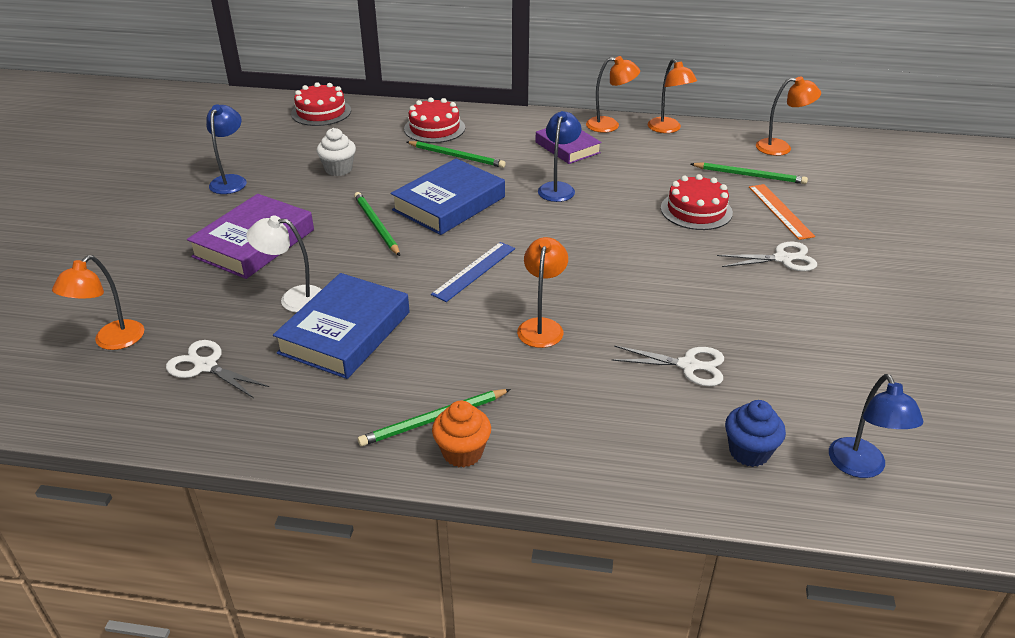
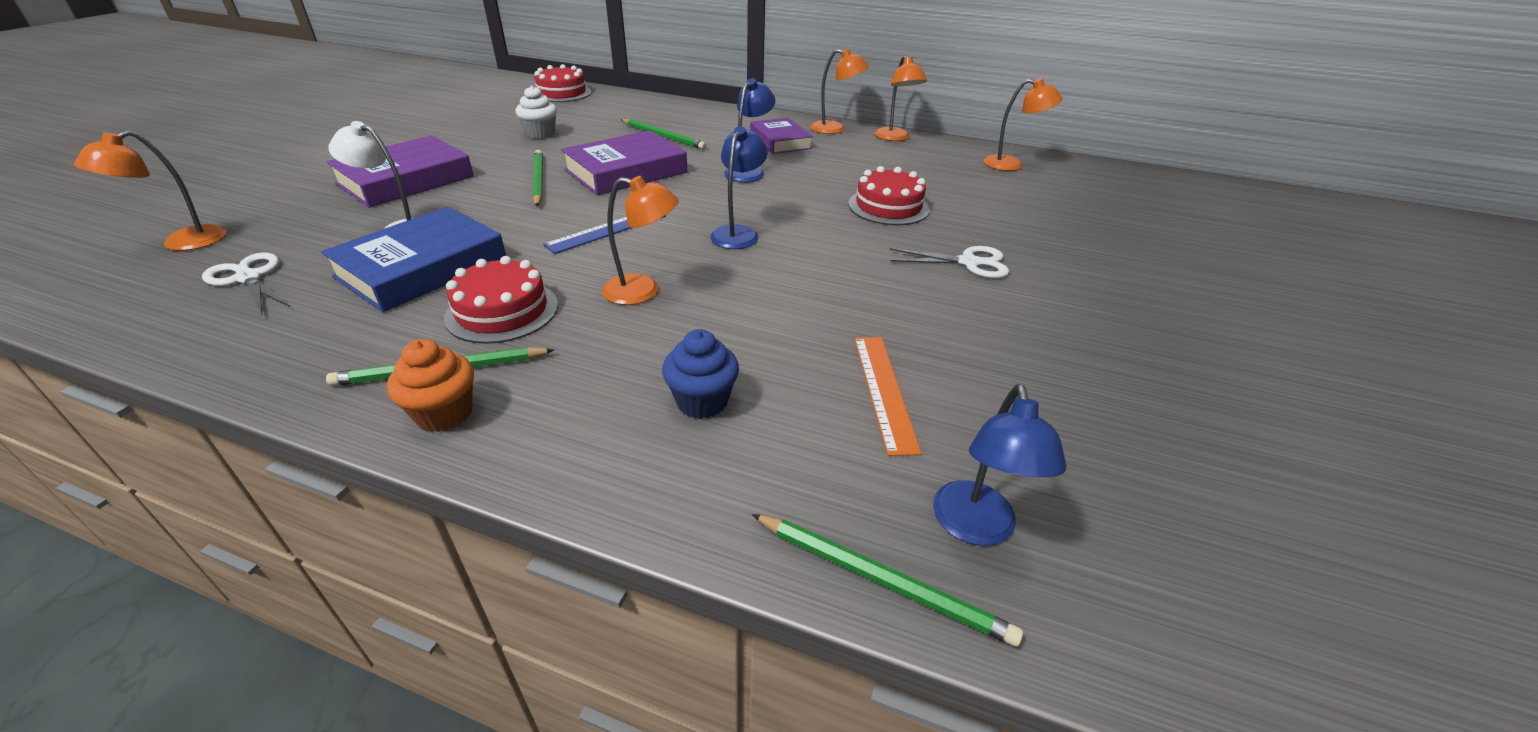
camera: 10 degrees right, 0 degrees up
blue lamp [206,104,247,194] -> blue lamp moved to [710,126,768,249]
blue book [391,158,505,235] -> purple book [561,130,688,195]
red cake [404,98,465,143] -> red cake moved to [444,256,558,344]
orange lamp [517,237,568,348] -> orange lamp turned 75 degrees clockwise [602,176,679,305]
white scissors [611,345,724,386] -> none
green pencil [691,162,808,184] -> green pencil moved to [752,514,1023,647]
blue cupcake [725,400,786,467] -> blue cupcake moved to [662,329,739,419]
orange ruler [749,184,815,240] -> orange ruler moved to [854,337,922,456]

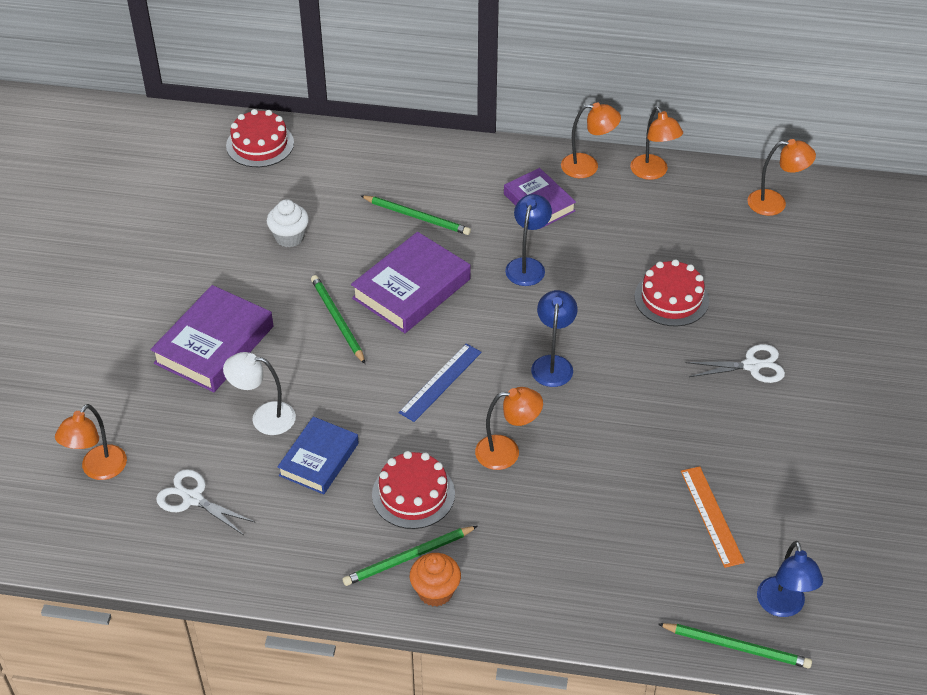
camera: 10 degrees left, 10 degrees up
blue book [321,207,506,312] -> blue book [277,417,359,494], size x0.66
blue cupcake [662,329,739,419] -> none

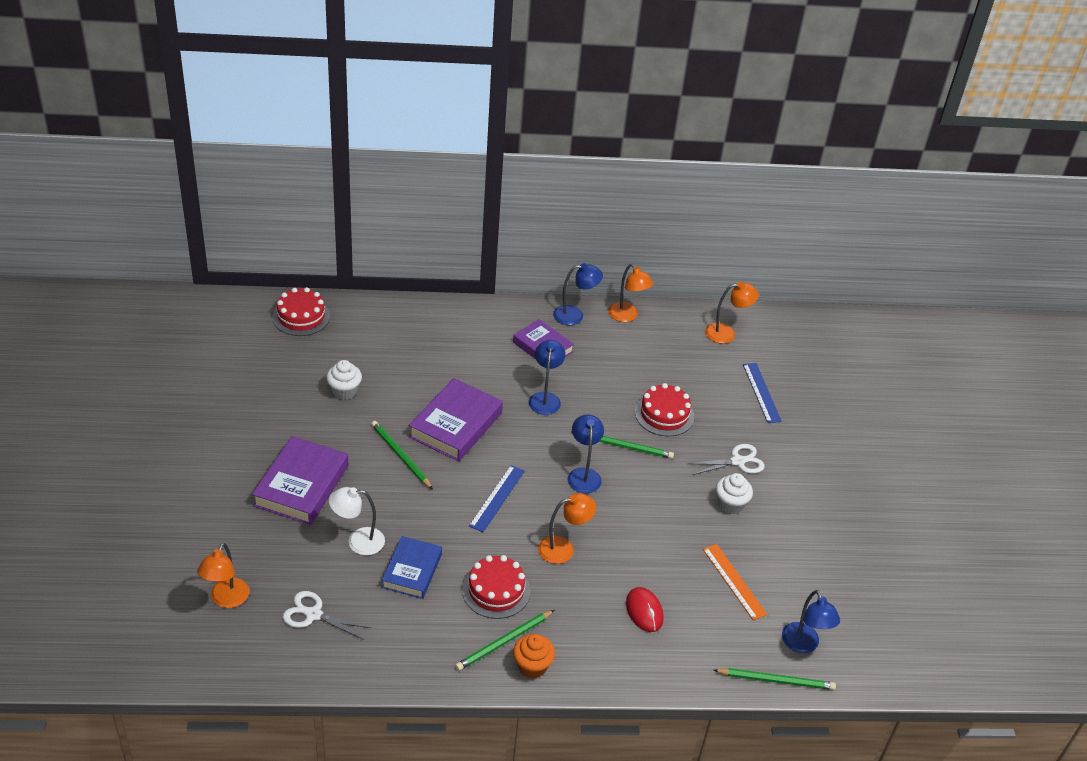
camera: 15 degrees left, 5 degrees down
green pencil [361,195,471,235] -> green pencil moved to [570,431,674,459]
orange lamp [561,102,621,178] -> blue lamp [553,263,603,325]
none -> red mouse [626,587,664,632]
none -> white cupcake [716,473,753,514]
none -> blue ruler [743,363,782,423]

